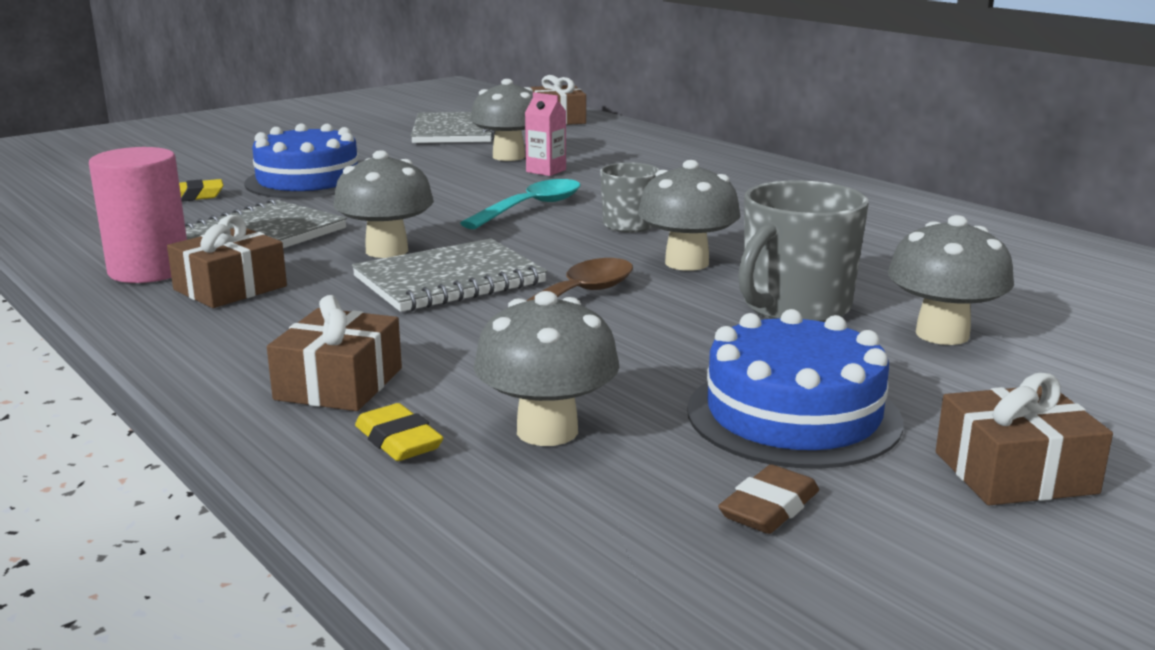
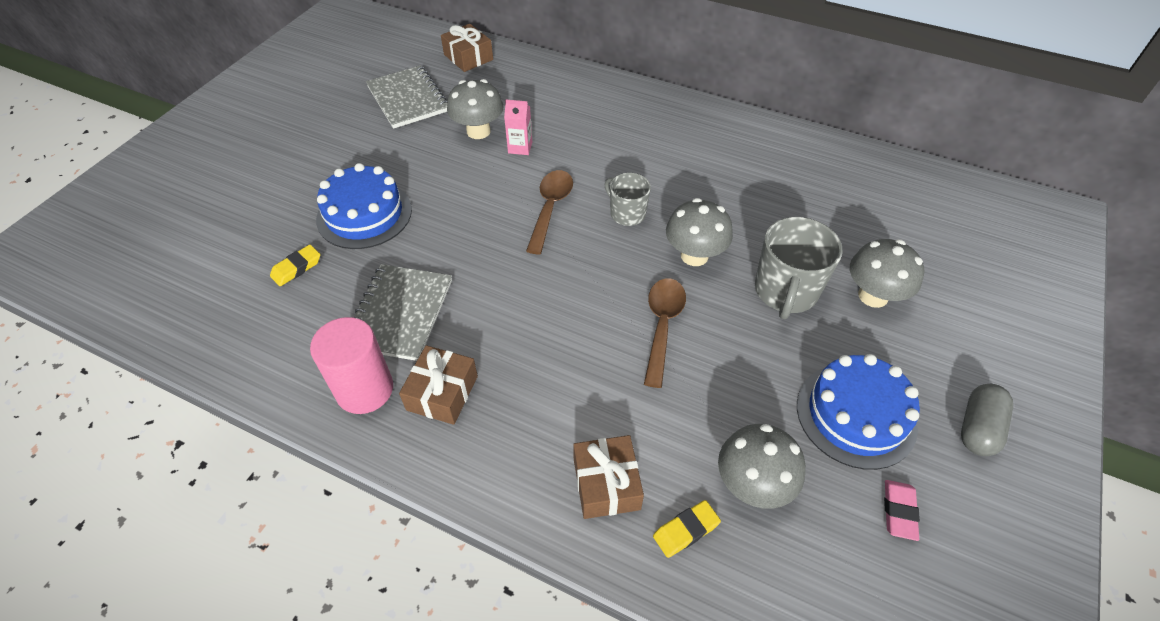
camera: 25 degrees left, 30 degrees up
grey mushroom [333,150,434,258] -> none
grey notebook [352,239,547,312] -> none
yellow eraser [355,403,444,461] -> yellow eraser turned 60 degrees counterclockwise [653,500,721,558]
turquoise spoon [460,179,581,229] -> brown spoon [526,170,573,255]
brown eraser [718,464,819,534] -> pink eraser [884,480,920,541]
brown gift [936,373,1113,506] -> grey capsule [961,384,1013,456]

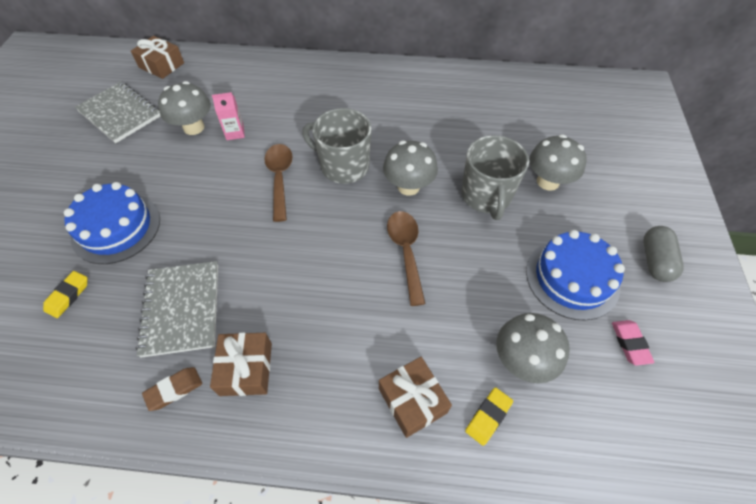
camera: 20 degrees left, 5 degrees up
pink cylinder [310,317,393,414] -> brown eraser [142,367,202,411]
grey mug [604,173,651,226] -> grey mug [302,108,371,184], size x1.64

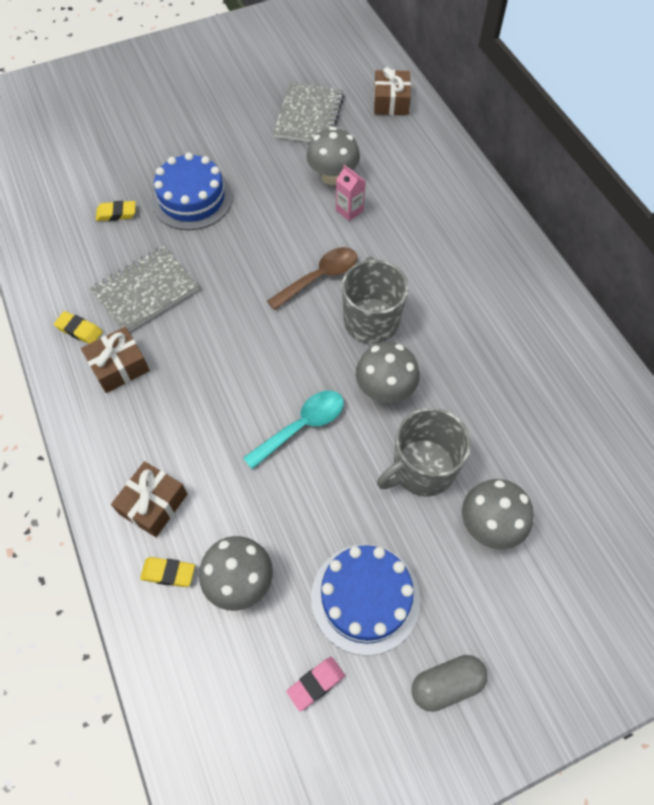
camera: 60 degrees right, 5 degrees up
brown eraser [142,367,202,411] -> yellow eraser [54,311,103,344]
brown spoon [387,211,426,306] -> turquoise spoon [243,391,344,469]

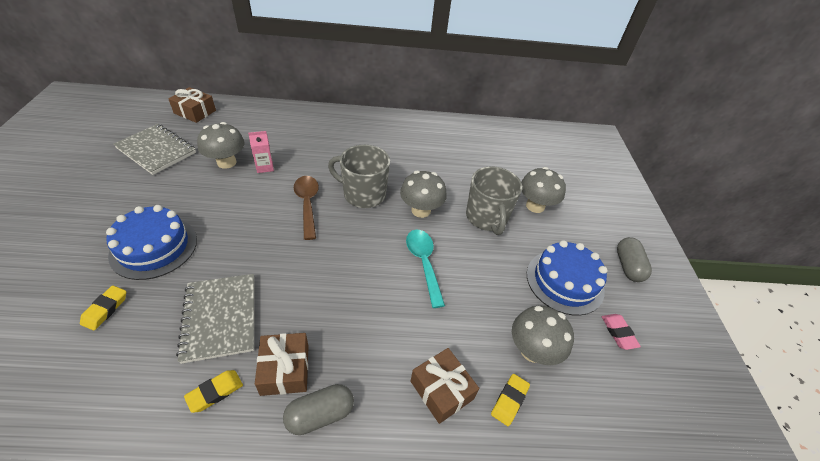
camera: 70 degrees left, 15 degrees down
none -> grey capsule [283,384,354,435]

